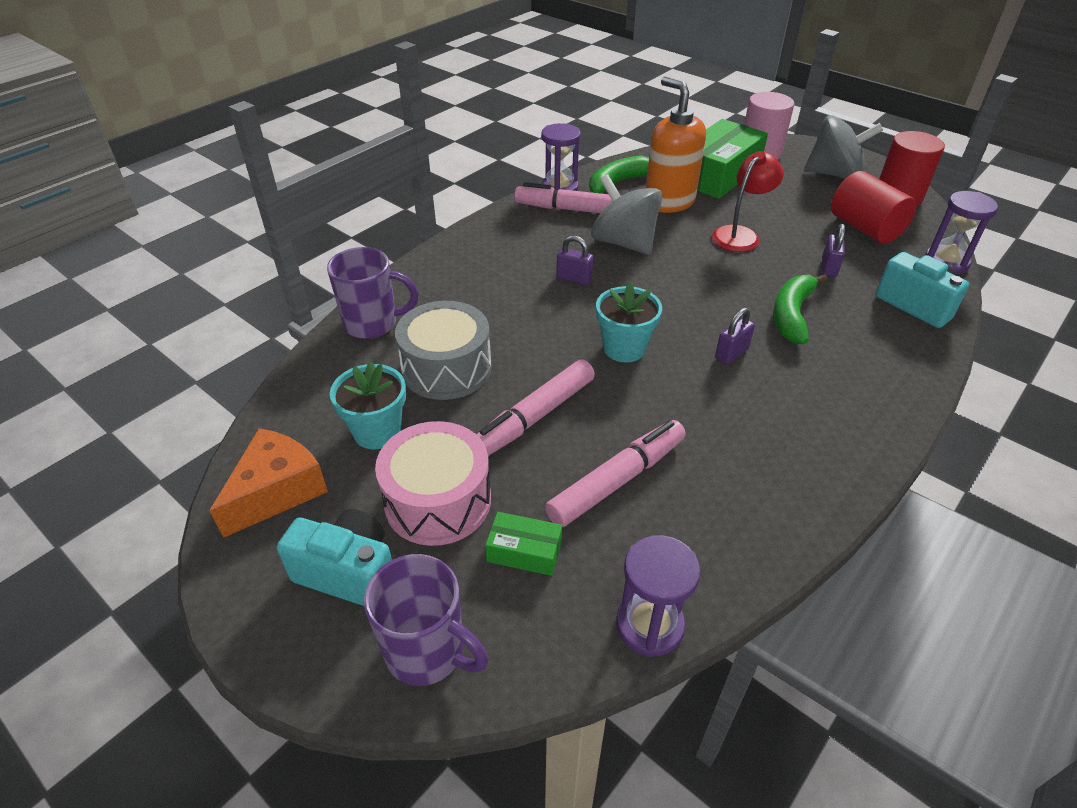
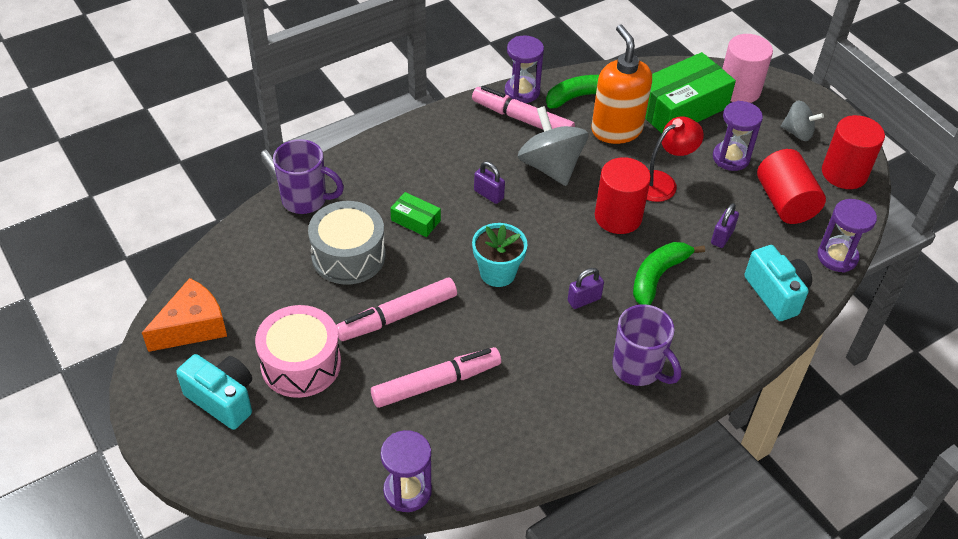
camera: 15 degrees right, 5 degrees up
turquoise flower pot [330,361,406,449] -> none
purple mug [364,554,488,686] -> purple mug moved to [612,304,681,386]
green box [485,512,562,576] -> green box moved to [390,192,441,237]
grey spinning top [804,115,883,179] -> grey spinning top [781,100,824,141], size x0.59
none -> red cylinder [595,157,651,234]
none -> purple hourglass [713,101,763,171]

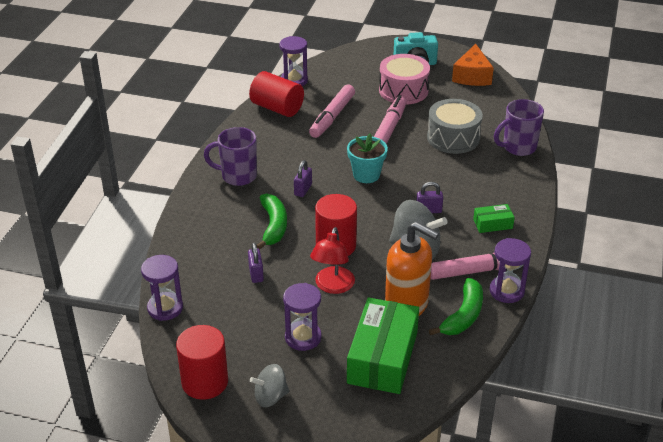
camera: 140 degrees right, 10 degrees down
green box [390,192,441,237] -> green box moved to [473,204,515,233]
pink cylinder [722,34,773,103] -> none
turquoise camera [744,245,812,321] -> none
red cylinder [757,149,826,224] -> red cylinder moved to [249,71,304,117]

